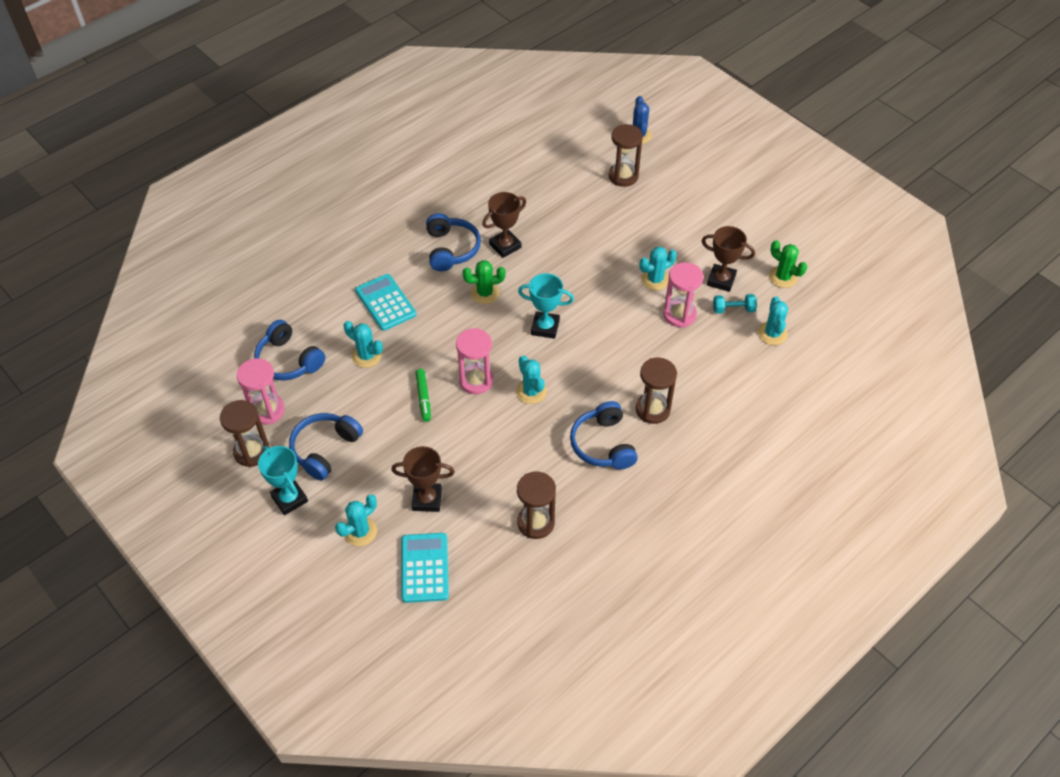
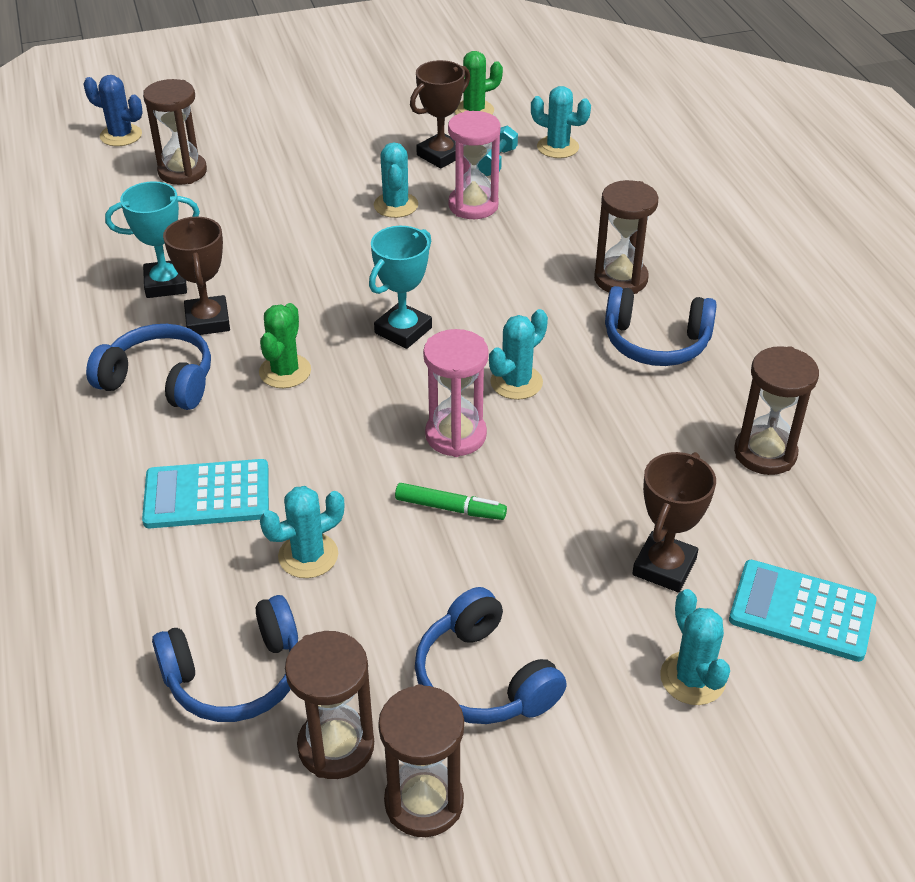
camera: 65 degrees left, 10 degrees down
pink hourglass [236,358,285,425] -> brown hourglass [285,631,374,779]
turquoise trophy [258,446,308,515] -> turquoise trophy moved to [105,181,200,298]
turquoise cactus [516,355,547,404] -> turquoise cactus turned 45 degrees counterclockwise [489,309,548,400]

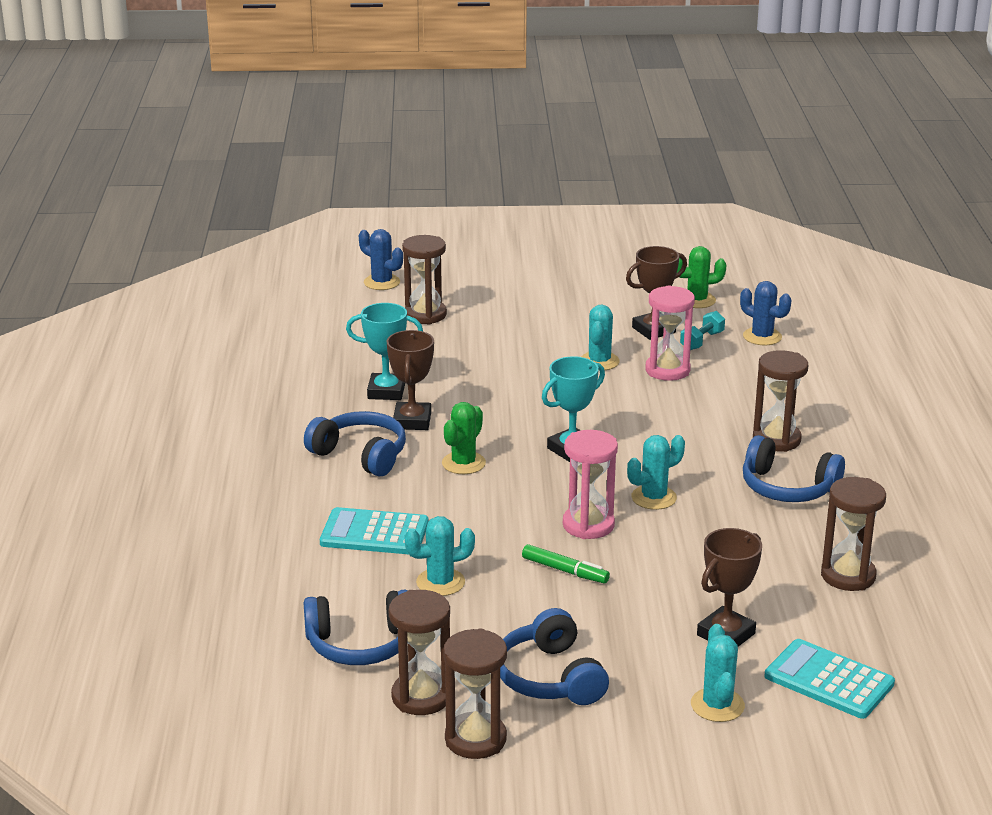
camera: 15 degrees right, 15 degrees down
turquoise cactus [531,86,591,158] -> blue cactus [740,281,791,345]

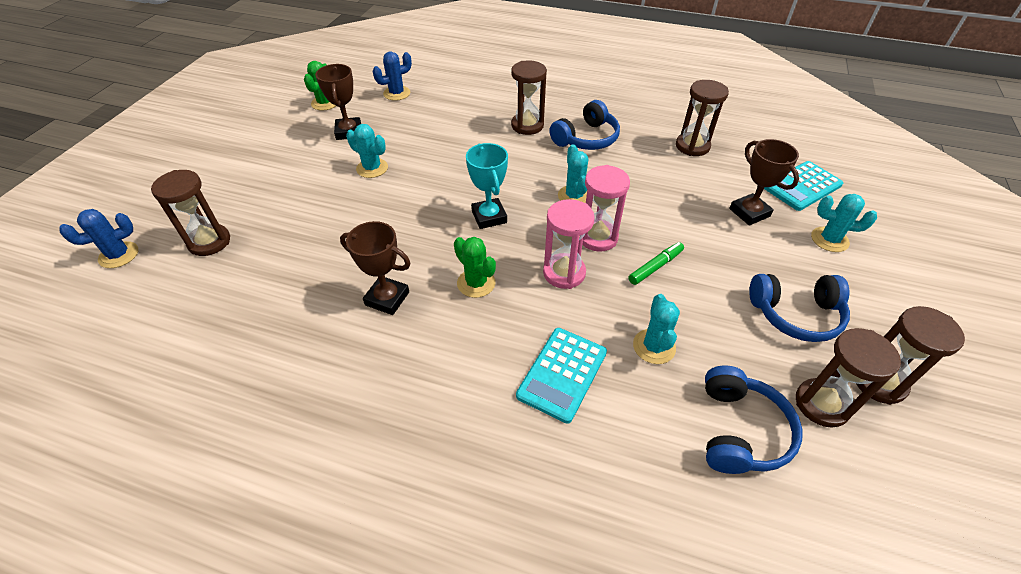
camera: 70 degrees left, 20 degrees up
blue headphones [304,411,406,477] -> none
turquoise trophy [346,303,423,400] -> none
pink hourglass [645,285,695,381] -> pink hourglass moved to [543,199,595,289]
turquoise dumbbell [680,311,725,350] -> none

